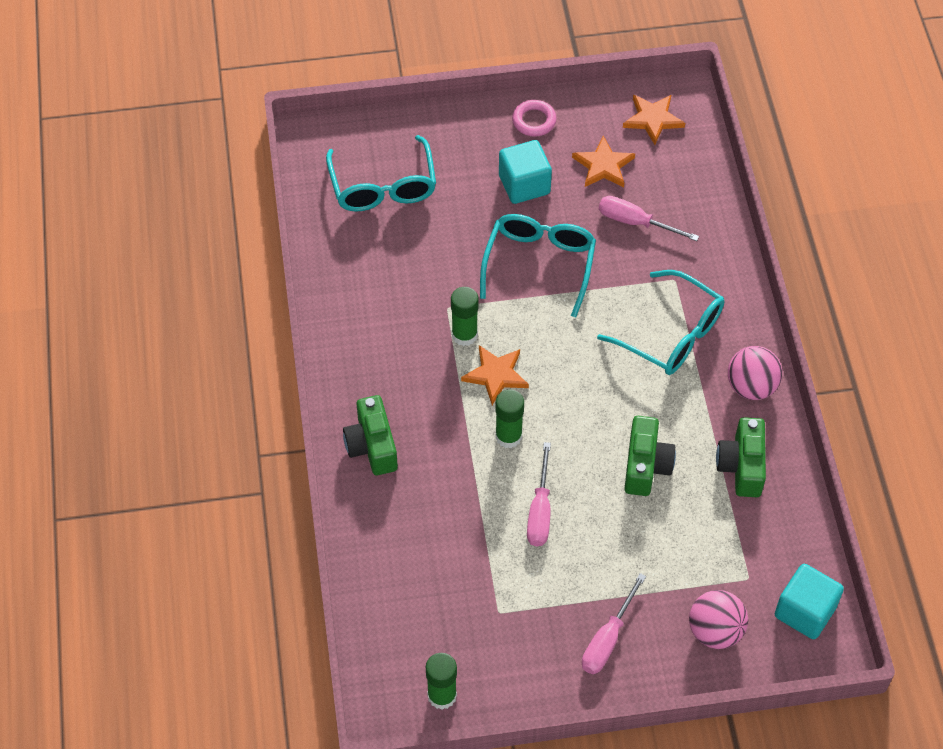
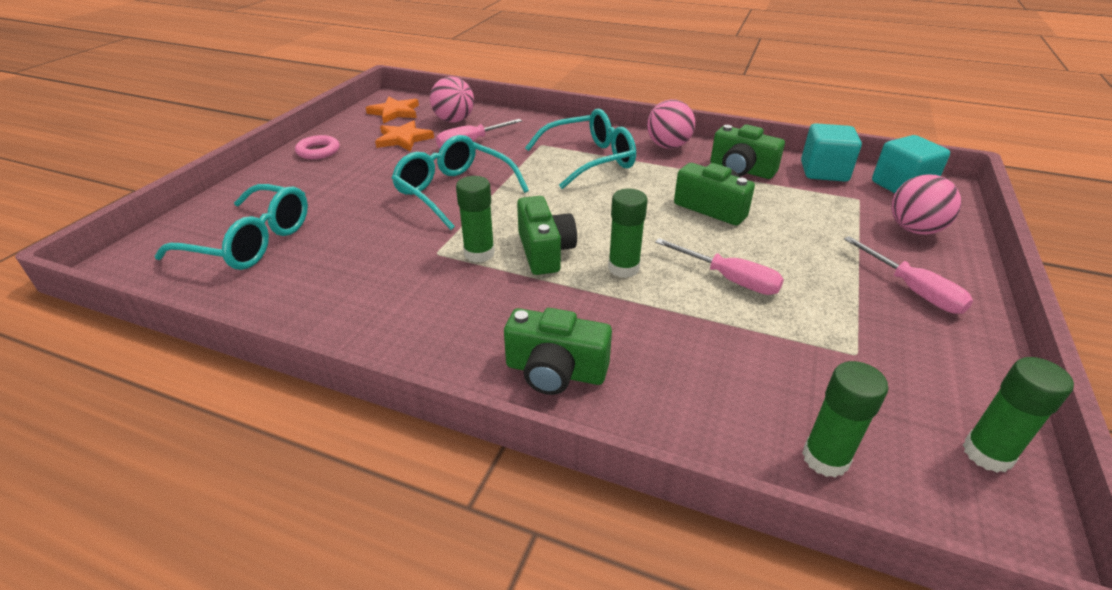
camera: 60 degrees left, 20 degrees down
orange star [461,345,529,405] -> green camera [517,196,577,275]
turquoise cube [499,140,552,204] -> turquoise cube moved to [801,123,862,182]
none -> pink ball [430,77,474,123]
none -> green glue stick [802,361,888,478]

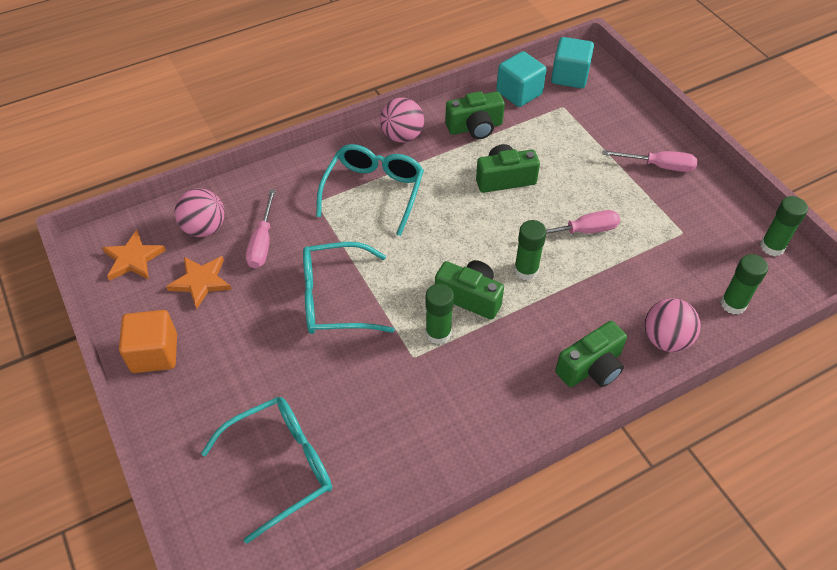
camera: 50 degrees left, 15 degrees up
pink ring [295,135,340,159] -> orange cube [119,310,177,373]
pink ball [892,174,961,235] -> pink ball moved to [644,298,701,352]

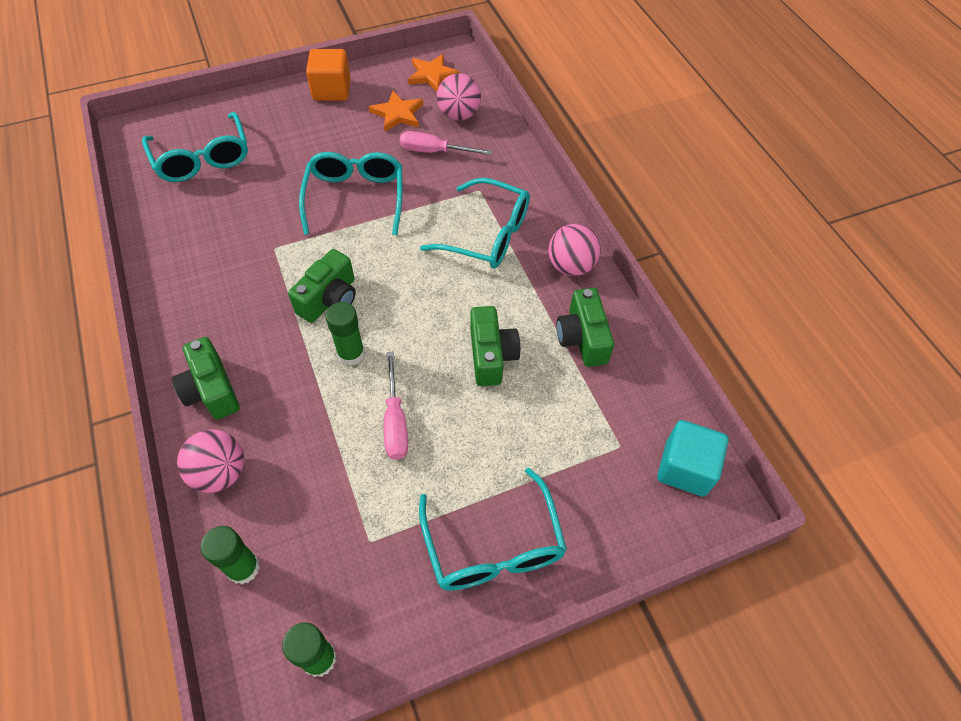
camera: 95 degrees right, 5 degrees up
green glue stick [425,284,454,344] -> none
turquoise cube [496,51,546,107] -> none
pink screwdriver [602,150,698,172] -> turquoise glasses [419,468,567,591]

